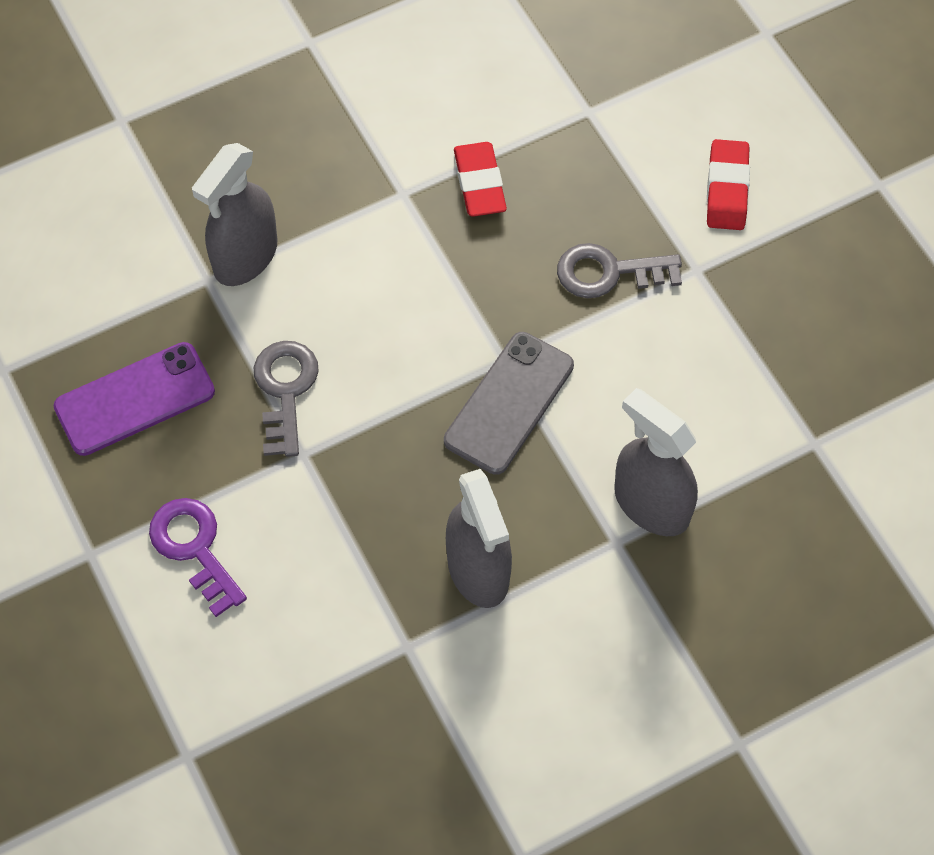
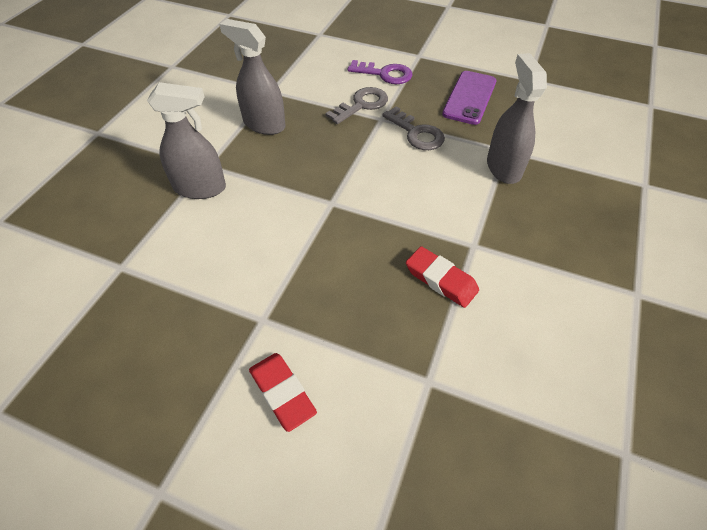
camera: 140 degrees right, 10 degrees down
grey phone [444,332,574,475] -> none
grey key [557,243,682,298] -> grey key moved to [325,87,388,124]

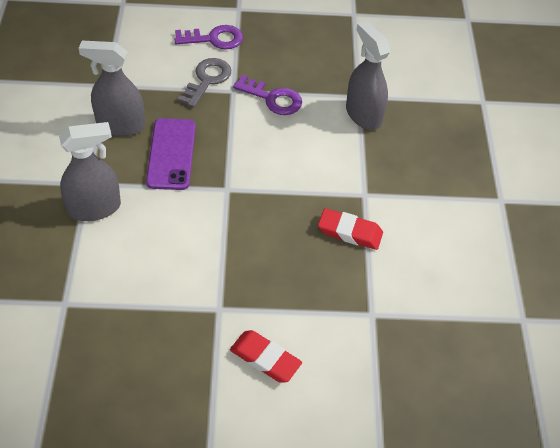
camera: 25 degrees left, 0 degrees up
grey key [382,106,445,150] -> purple key [233,75,302,115]
purple phone [442,71,496,125] -> purple phone moved to [146,118,195,190]

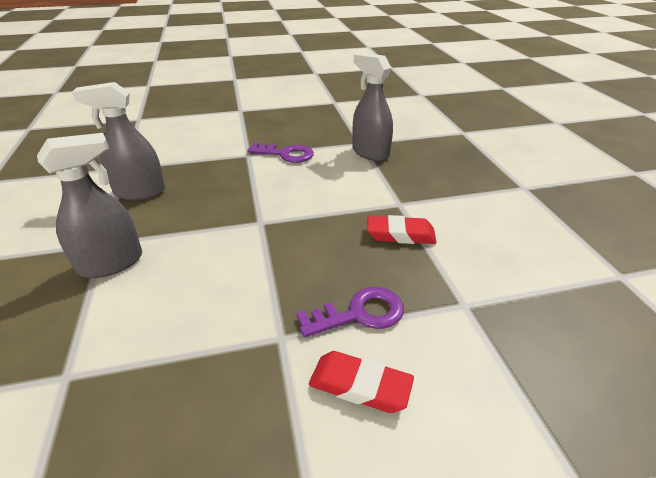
camera: 10 degrees left, 15 degrees down
purple phone [146,118,195,190] -> none
purple key [174,25,243,49] -> purple key moved to [296,287,404,338]
grey key [178,58,231,108] -> none

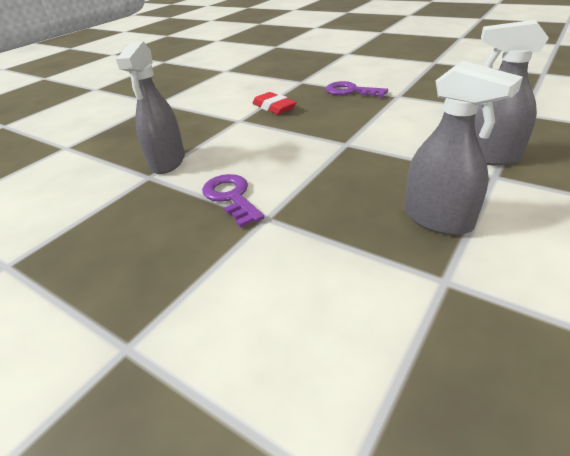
camera: 130 degrees left, 0 degrees up
red eraser [309,351,414,413] -> none

